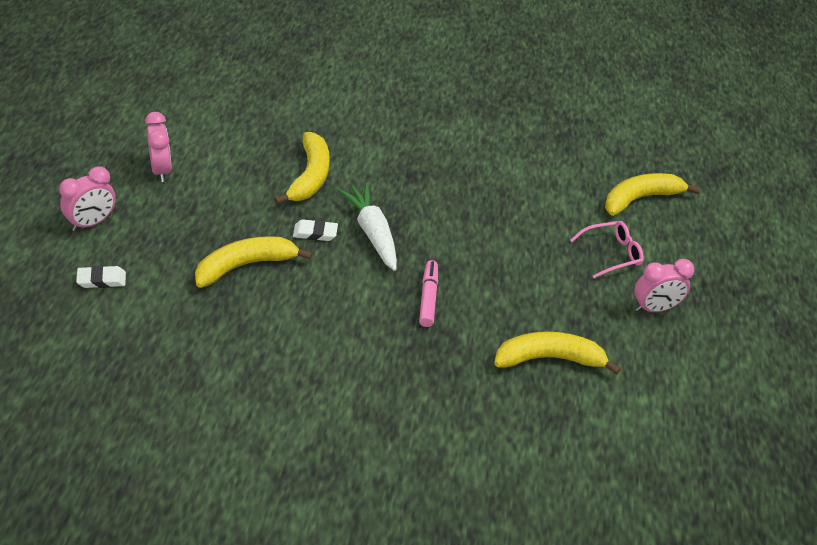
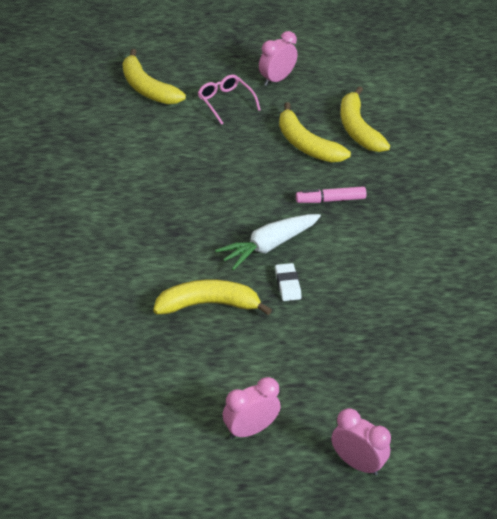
camera: 100 degrees left, 0 degrees up
white eraser [76,266,126,288] -> none
yellow banana [195,236,312,288] -> yellow banana moved to [279,102,351,162]
pink clock [634,259,694,312] -> pink clock turned 105 degrees counterclockwise [259,31,297,86]

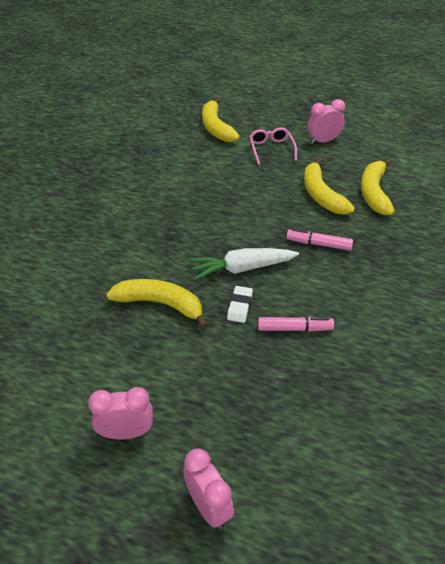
camera: 25 degrees right, 0 degrees up
none -> pink marker [258,317,334,332]

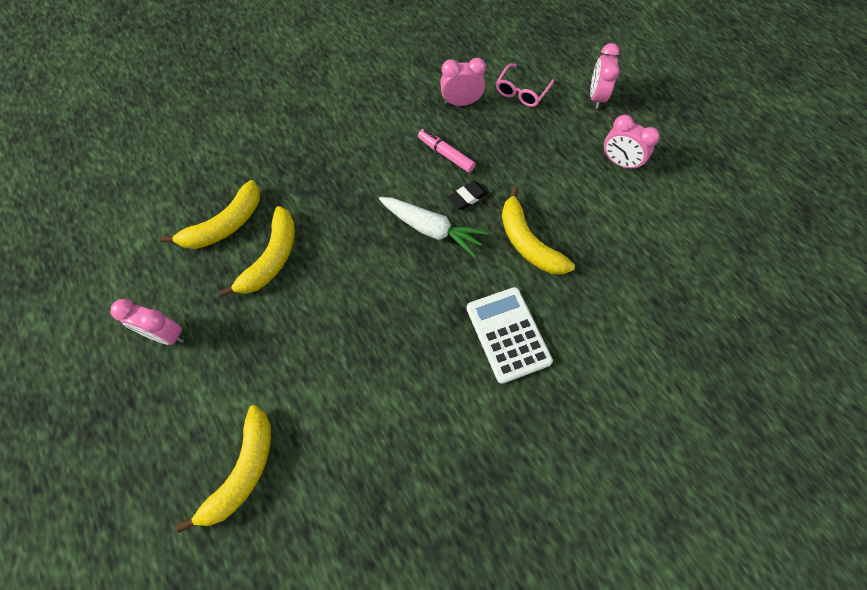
camera: 140 degrees left, 20 degrees up
white eraser [227,286,253,323] -> black eraser [448,181,487,210]
pink glasses [250,127,297,165] -> pink glasses moved to [496,63,554,107]
pink marker [286,228,353,250] -> none
none -> pink clock [440,58,486,106]
none -> white calculator [466,287,553,384]

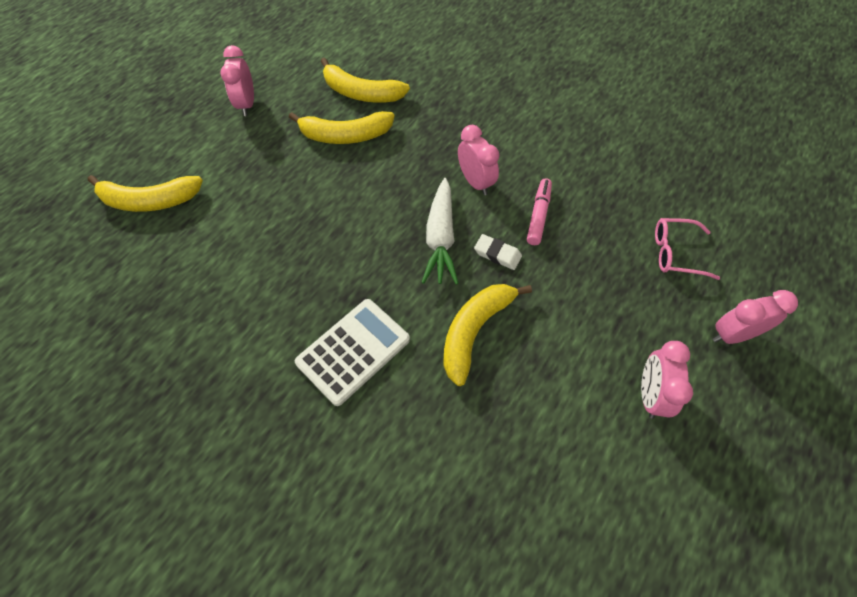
camera: 65 degrees right, 5 degrees down
pink clock [440,58,486,106] -> pink clock moved to [458,125,499,195]
black eraser [448,181,487,210] -> white eraser [474,234,522,270]

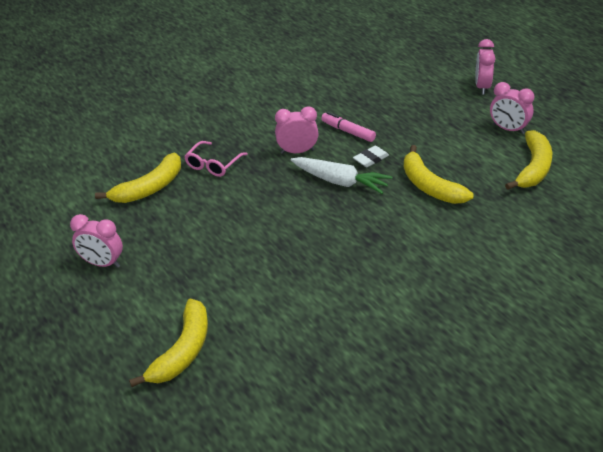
camera: 65 degrees left, 20 degrees down
yellow banana [289,111,394,144] -> yellow banana moved to [505,130,552,190]
white calculator [295,299,410,406] -> none
pink glasses [655,218,720,280] -> pink glasses moved to [184,141,248,177]

